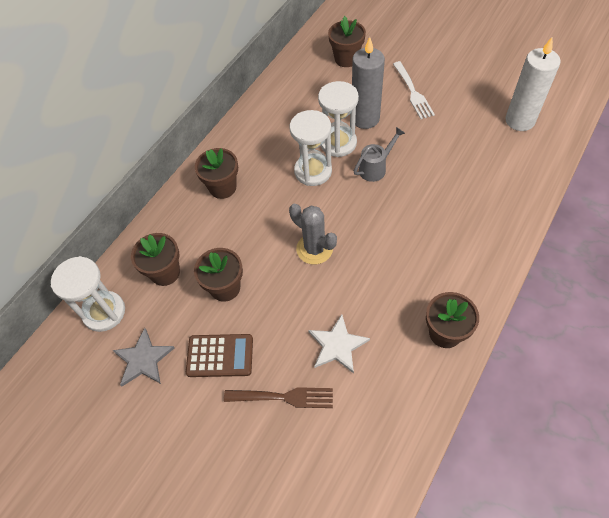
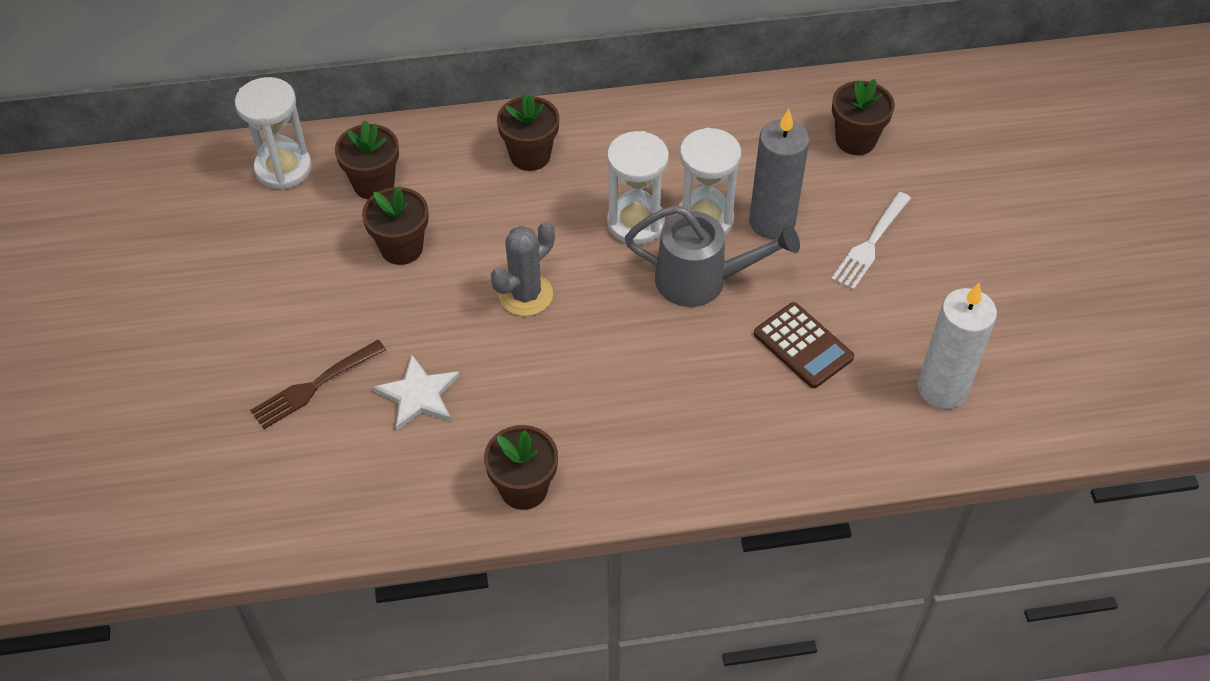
camera: 45 degrees right, 5 degrees down
grey star [112,328,175,386] -> none
brown calculator [186,334,253,377] -> brown calculator moved to [754,302,854,388]
brown fork [224,387,333,408] -> brown fork turned 90 degrees clockwise [250,340,386,429]
grey cactus [289,204,337,264] -> grey cactus turned 45 degrees clockwise [491,222,555,316]
grey watering can [354,127,405,182] -> grey watering can [625,205,800,307], size x1.64

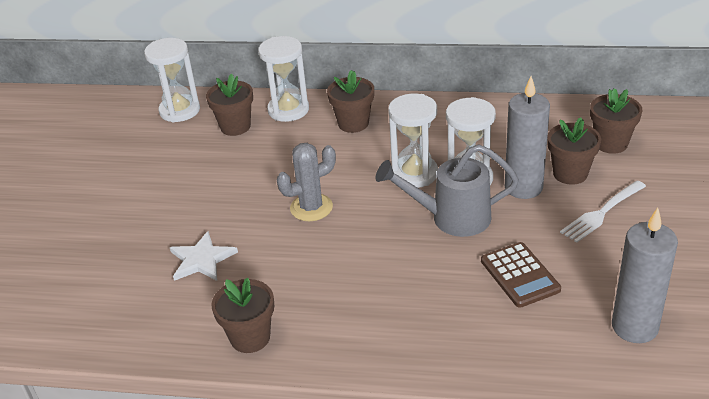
camera: 20 degrees right, 15 degrees down
brown fork [250,340,386,429] -> none
brown flower pot [362,187,429,265] -> brown flower pot moved to [547,117,601,185]
grey watering can [625,205,800,307] -> grey watering can turned 150 degrees clockwise [376,144,519,237]
white candle [918,283,997,409] -> grey candle [612,208,678,343]
none -> white hourglass [258,36,309,122]

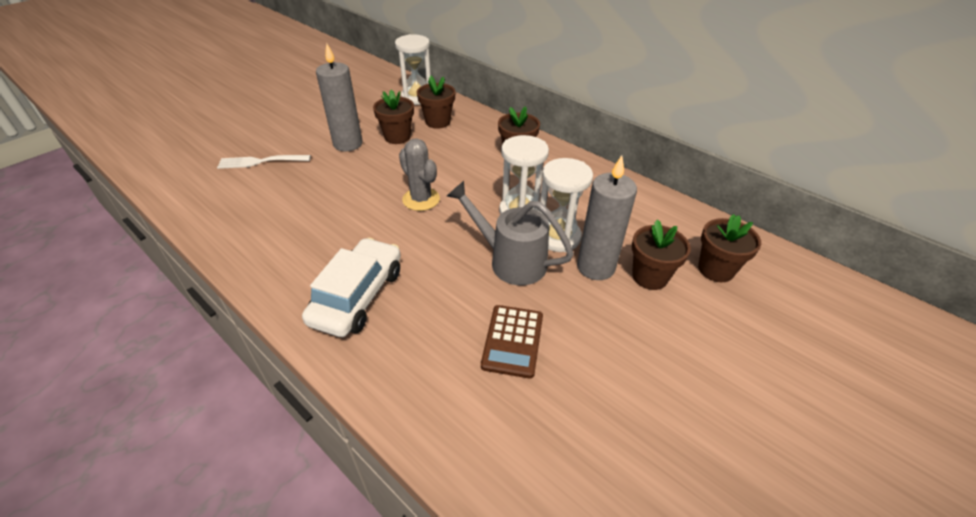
camera: 30 degrees right, 5 degrees up
white star [170,231,238,281] -> none
brown flower pot [211,278,274,353] -> brown flower pot moved to [373,90,414,144]
white hourglass [258,36,309,122] -> none
grey cactus [277,143,336,221] -> grey cactus turned 45 degrees clockwise [399,138,440,211]
white fork [560,180,646,243] -> white fork moved to [217,155,311,169]
grey candle [612,208,678,343] -> grey candle moved to [316,43,363,151]
none -> white car [302,238,401,337]

